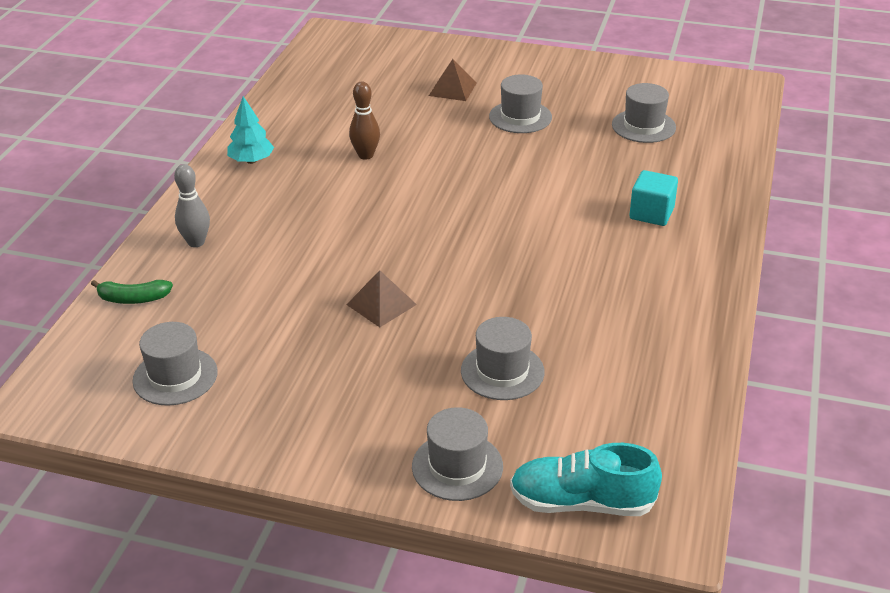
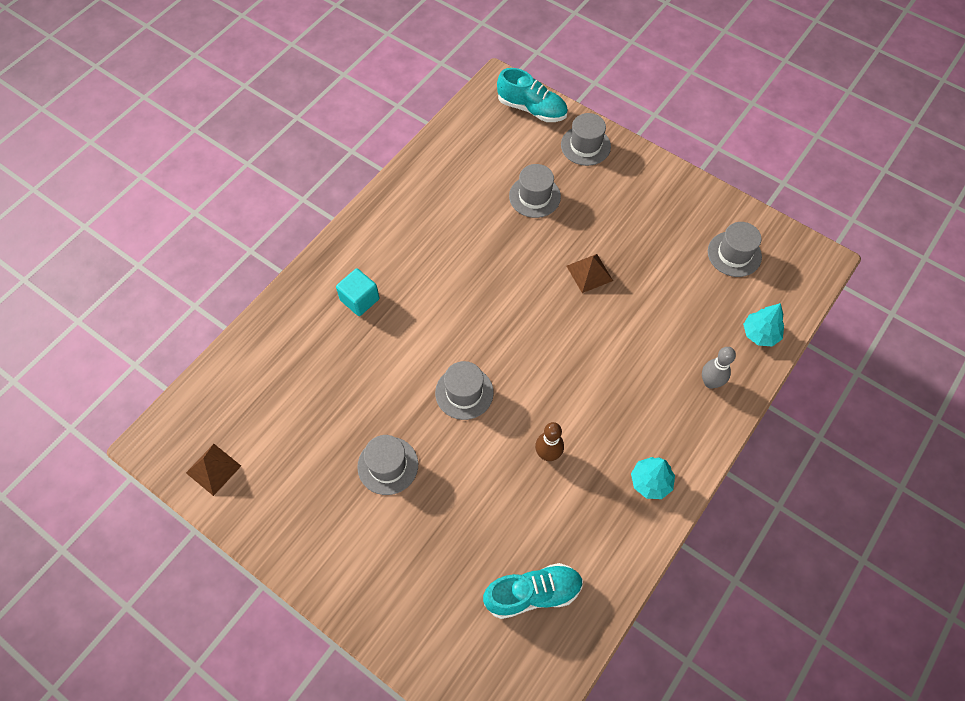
camera: 160 degrees left, 25 degrees up
green banana [91,280,173,304] -> turquoise tree [743,303,784,347]
brown pyramid [429,59,476,101] -> brown pyramid moved to [186,444,241,496]
grey hat [612,83,676,143] -> grey hat moved to [435,361,494,420]
none -> turquoise shoe [483,563,583,619]

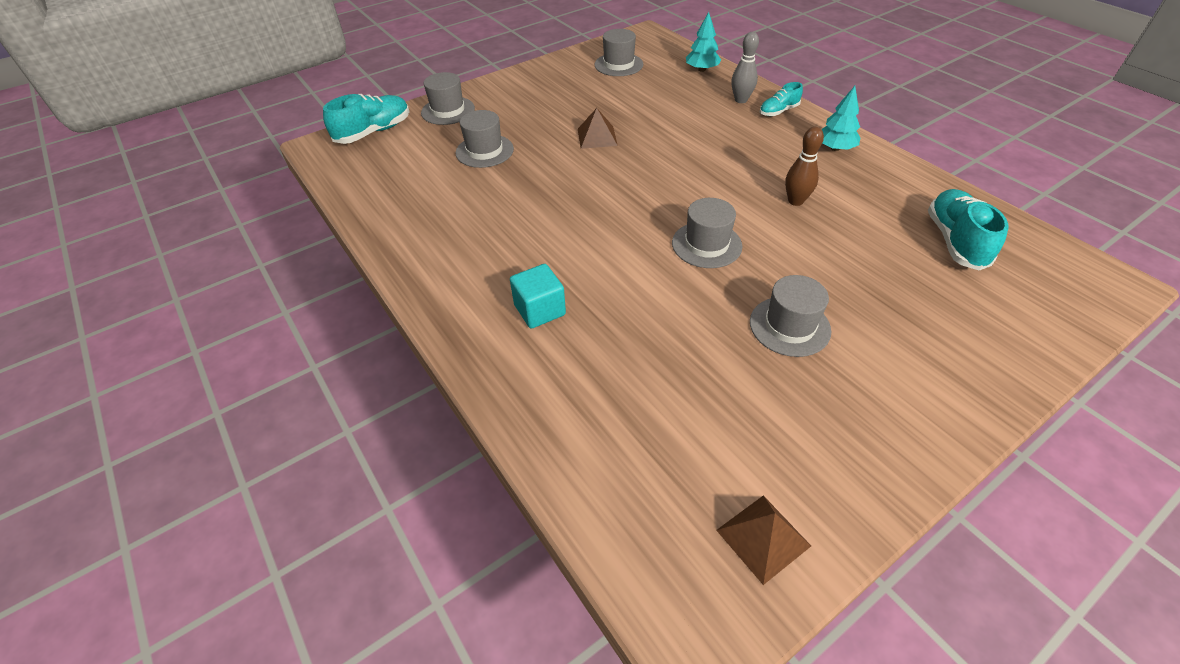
camera: 70 degrees left, 15 degrees down
none -> turquoise shoe [760,82,803,116]

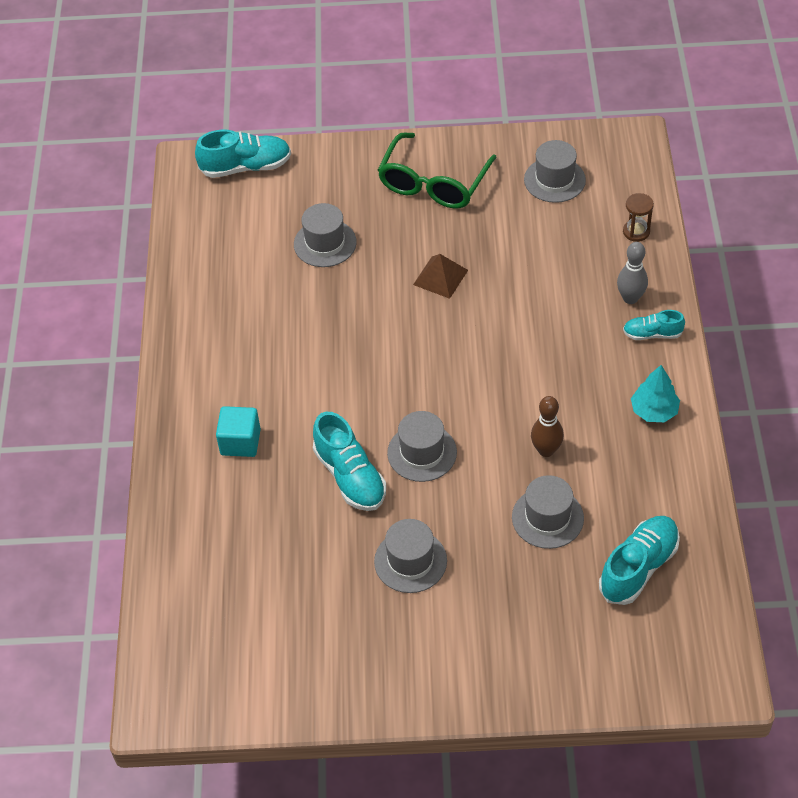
camera: 35 degrees right, 5 degrees up
grey hat [421,72,475,125] -> grey hat moved to [512,475,584,549]
turquoise tree [686,12,721,72] -> brown hourglass [623,193,654,242]
brown pyramid [716,495,811,585] -> none
none -> turquoise shoe [313,412,386,511]
none -> green glasses [378,132,497,209]

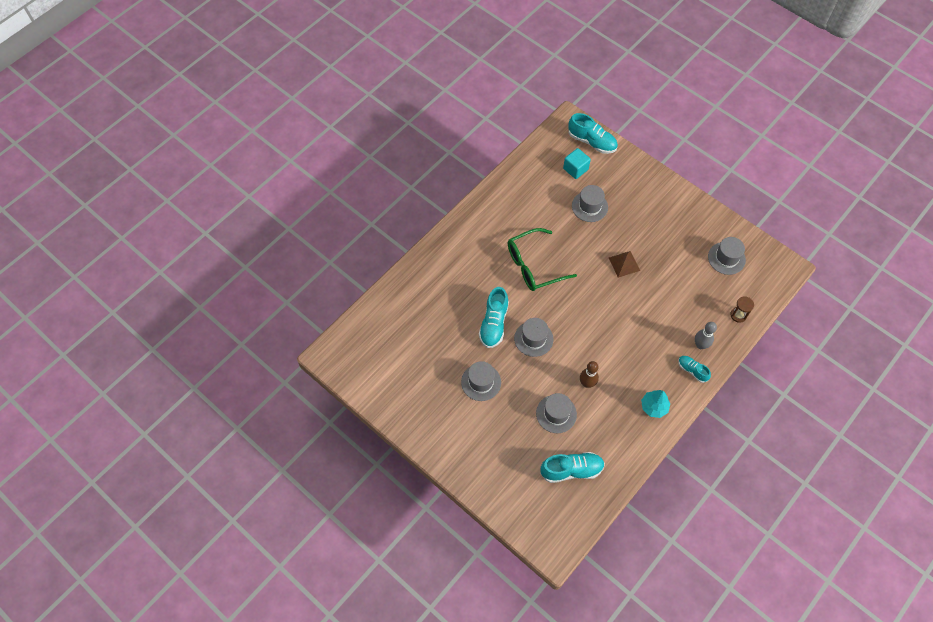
camera: 40 degrees right, 10 degrees up
turquoise cube [216,406,261,457] -> turquoise cube moved to [563,148,591,179]
green glasses [378,132,497,209] -> green glasses moved to [508,228,577,291]

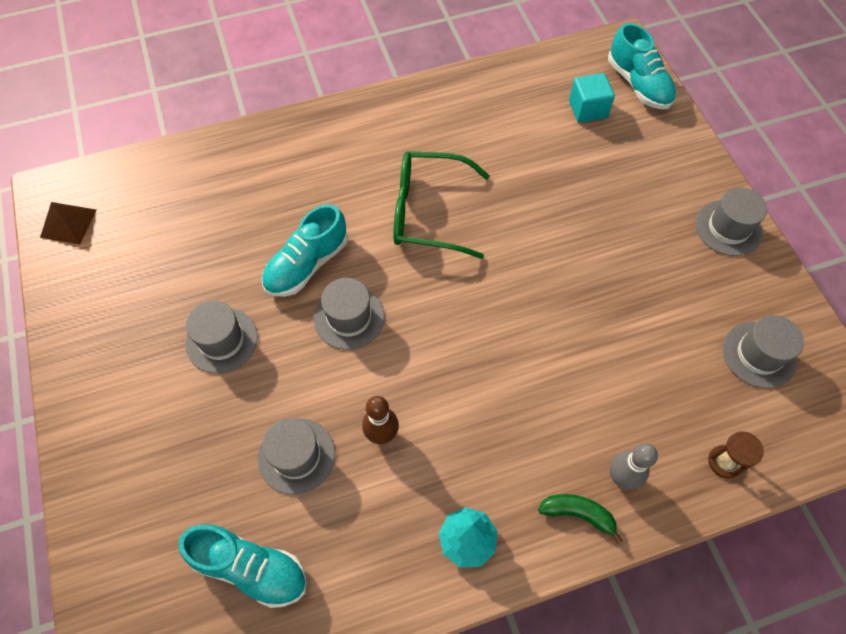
camera: 30 degrees right, 0 degrees up
grey hat [572,185,608,222] -> grey hat moved to [695,187,767,256]
brown pyramid [609,251,640,278] -> brown pyramid moved to [40,202,96,244]
turquoise shoe [678,356,711,383] -> green banana [538,494,623,544]

